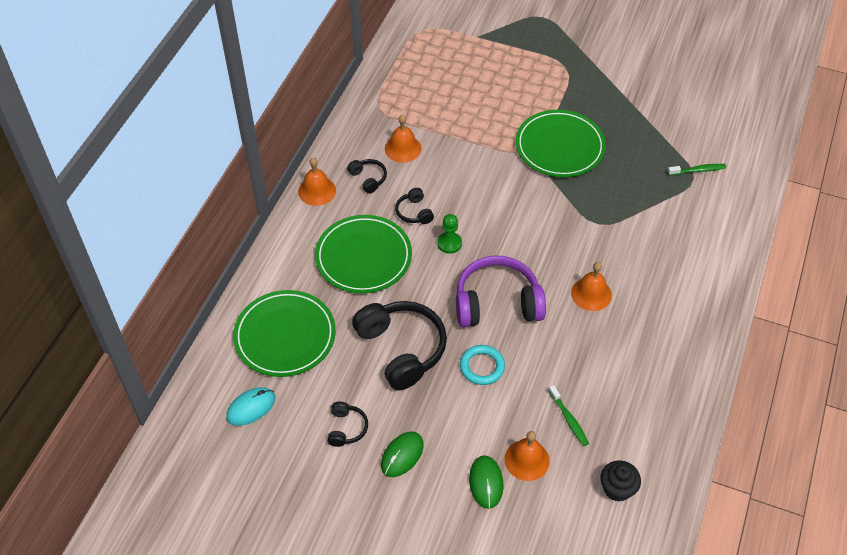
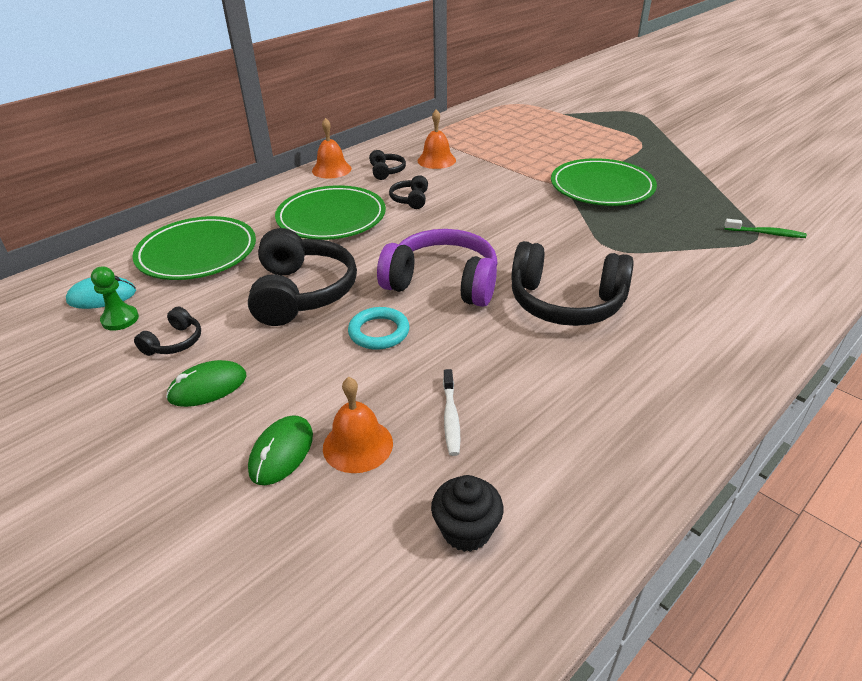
camera: 25 degrees right, 15 degrees down
green pawn [437,214,462,254] -> green pawn moved to [91,267,139,330]
green toothbrush [548,385,589,446] -> white toothbrush [443,369,460,456]
orange bell [571,262,612,311] -> black headphones [511,241,634,326]

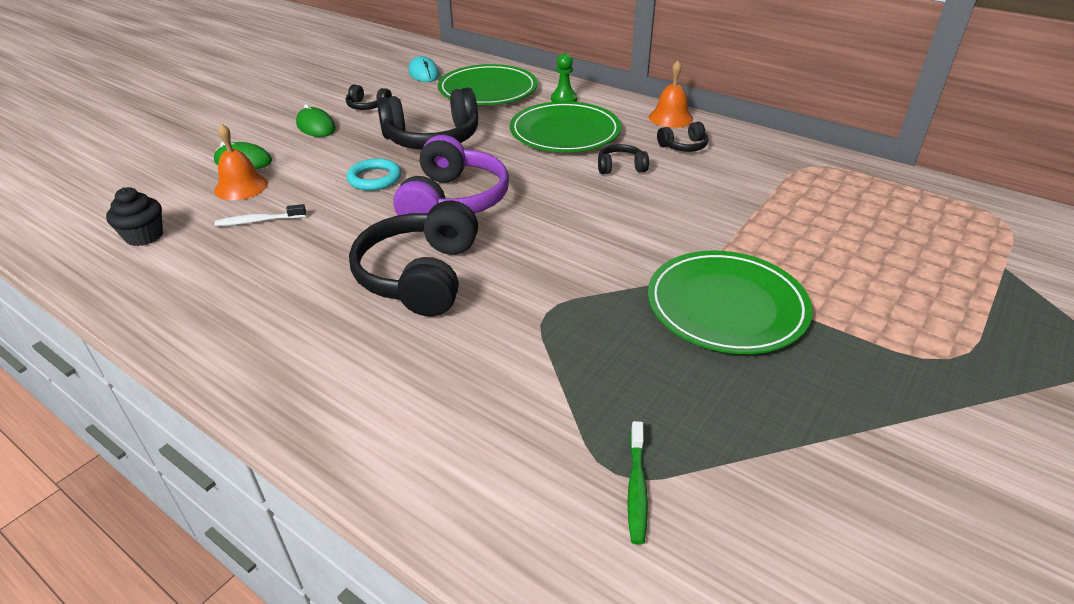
camera: 80 degrees right, 0 degrees up
green pawn [91,267,139,330] -> green pawn moved to [551,53,577,102]
orange bell [418,110,456,169] -> none

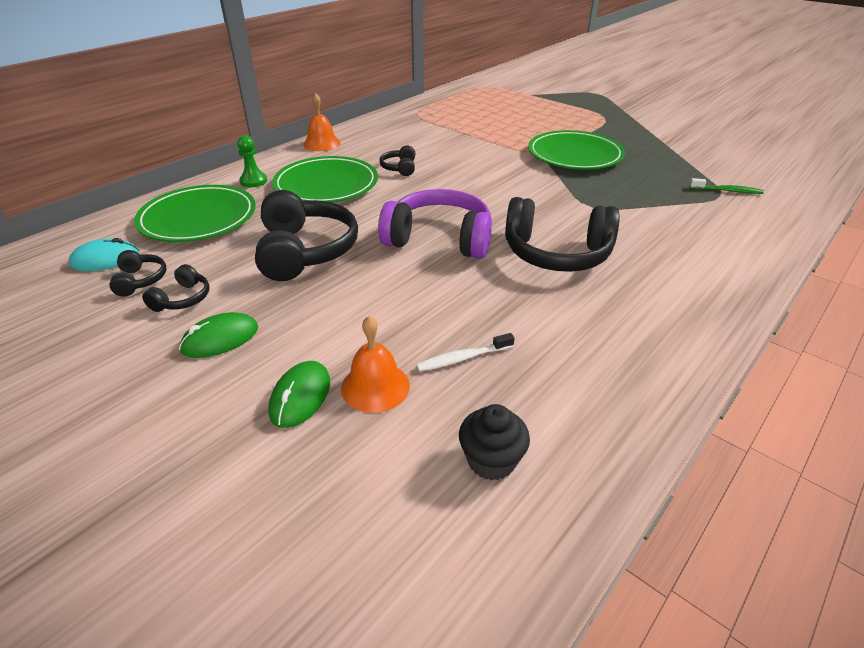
camera: 85 degrees left, 0 degrees up
white toothbrush [214,204,306,226] -> white toothbrush turned 75 degrees clockwise [416,333,515,372]
turquoise ring [347,158,401,191] -> none
black headphones [657,121,708,152] -> black headphones moved to [109,250,167,297]

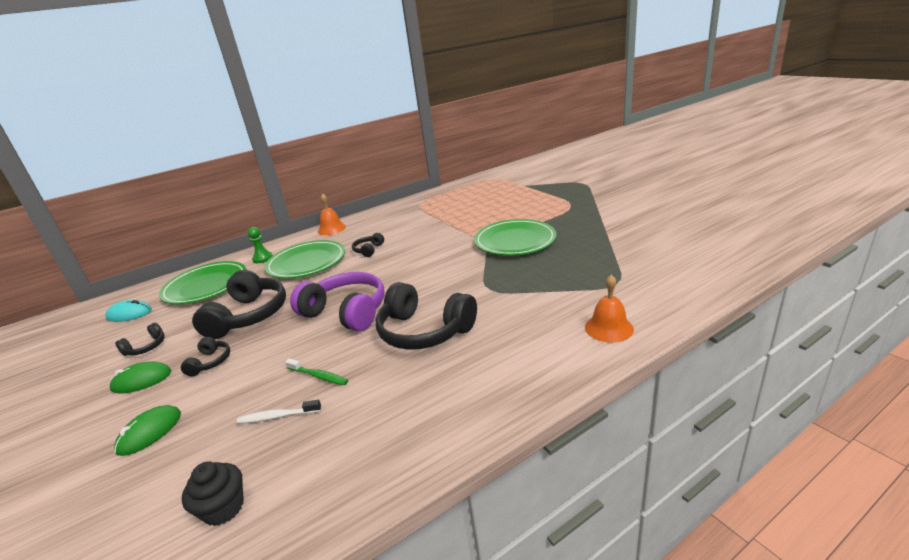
camera: 20 degrees right, 10 degrees down
black headphones [109,250,167,297] -> black headphones moved to [181,337,230,376]
orange bell [341,316,410,413] -> orange bell moved to [585,274,634,343]
green toothbrush [690,178,764,194] -> green toothbrush moved to [285,358,348,385]

